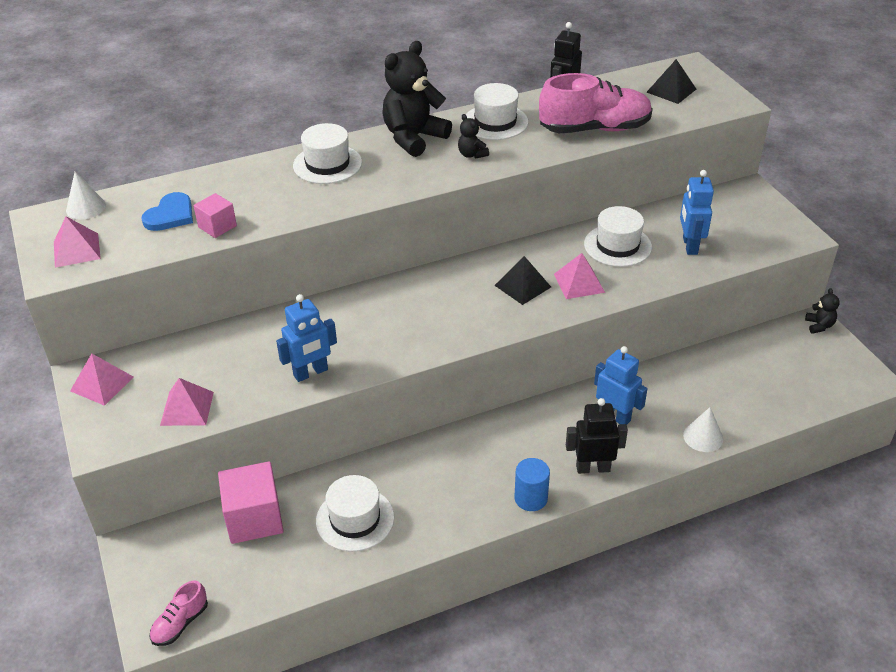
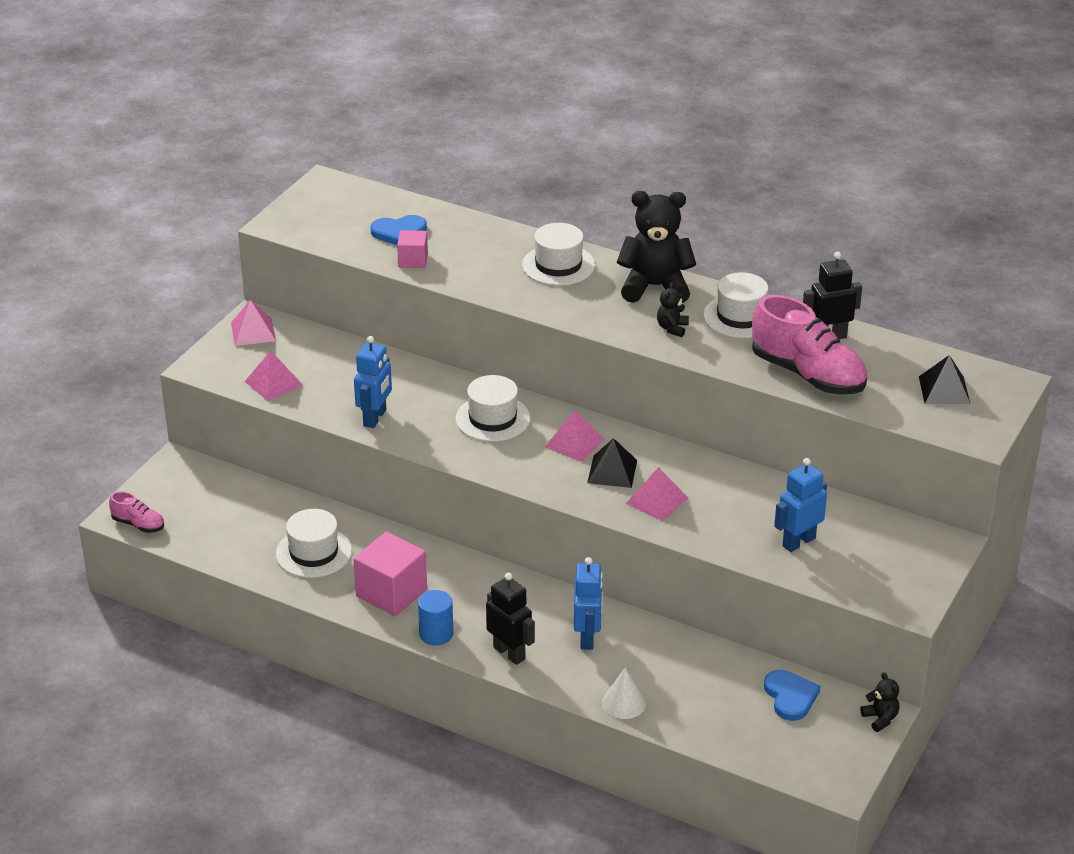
camera: 50 degrees right, 5 degrees down
pink pyramid [54,216,101,268] -> pink pyramid moved to [545,410,605,462]
white cone [66,172,106,219] -> none
pink shoe [150,580,208,646] -> pink shoe turned 150 degrees counterclockwise [109,491,164,533]
pink cube [218,461,283,544] -> pink cube moved to [353,531,427,616]
blue robot [276,294,337,382] -> blue robot turned 90 degrees counterclockwise [354,336,392,428]
white hat [584,206,652,267] -> white hat moved to [455,375,530,442]
black teddy bear [805,288,840,334] -> black teddy bear turned 75 degrees counterclockwise [860,672,899,732]
none -> blue heart [764,670,820,721]

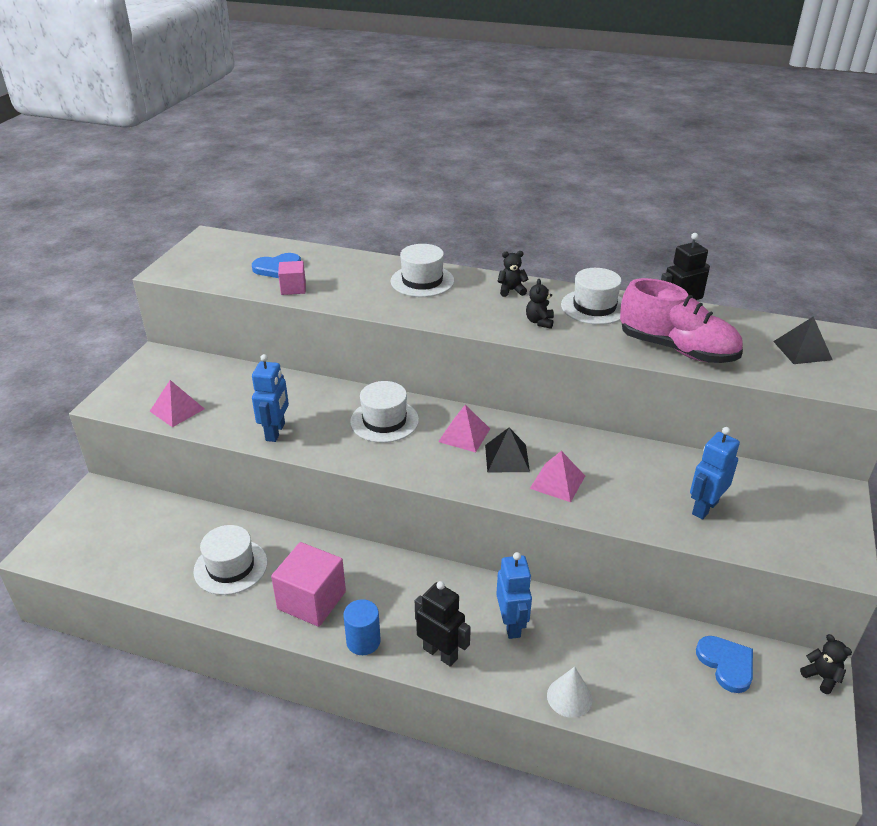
camera: 10 degrees left, 0 degrees up
pink shoe [109,491,164,533] -> none
pink pyramid [231,300,276,346] -> none
black teddy bear [617,191,696,303] -> black teddy bear [497,251,528,297], size x0.45

